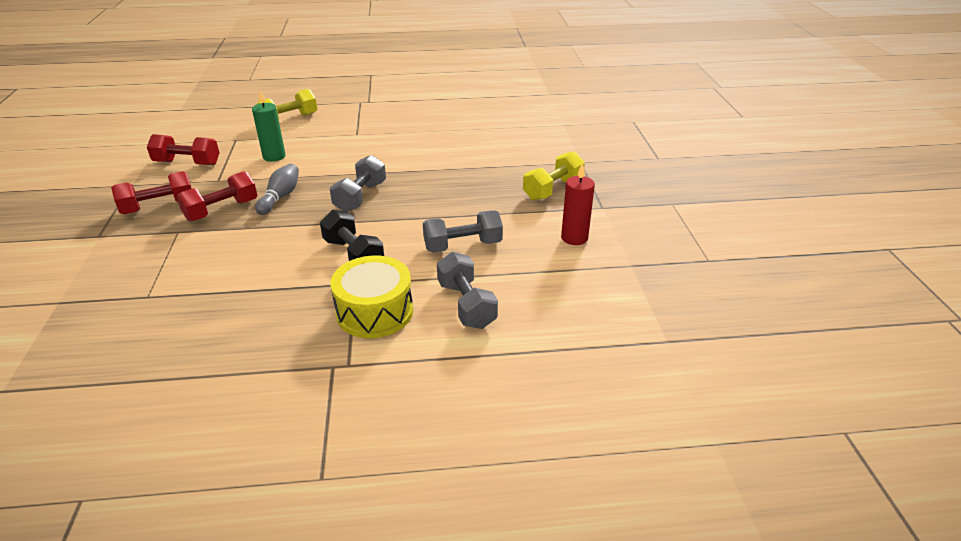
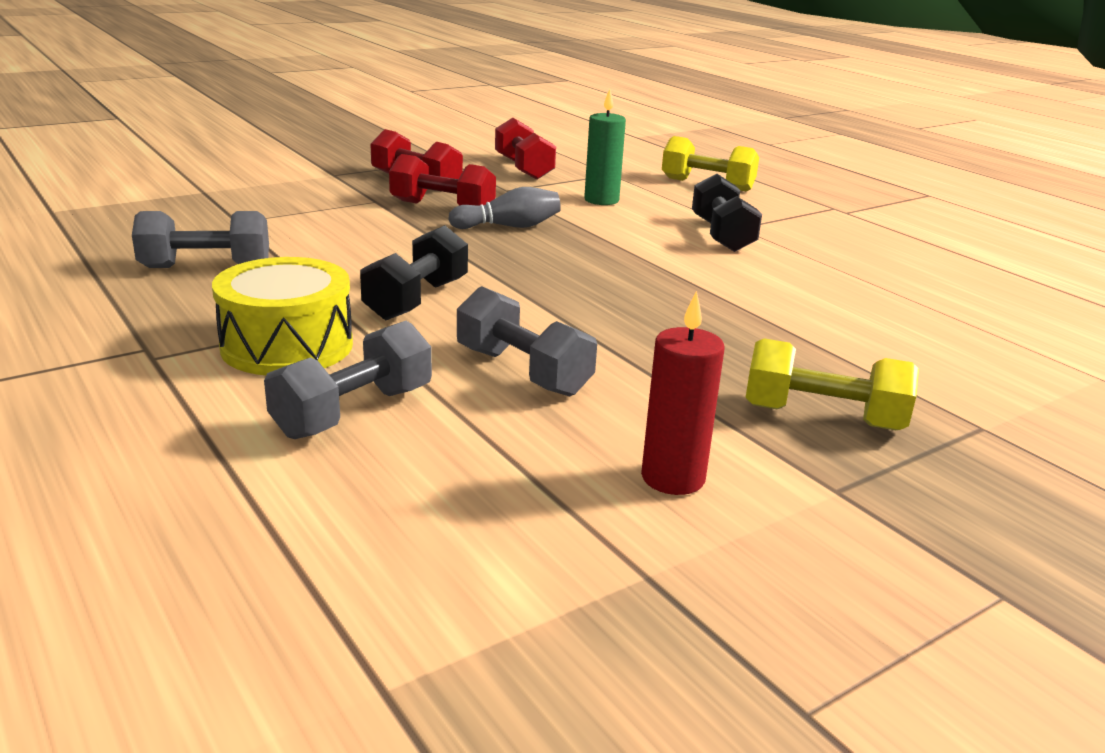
camera: 60 degrees right, 10 degrees down
grey dumbbell [330,155,386,212] -> grey dumbbell moved to [132,211,269,268]
none -> black dumbbell [692,174,762,252]

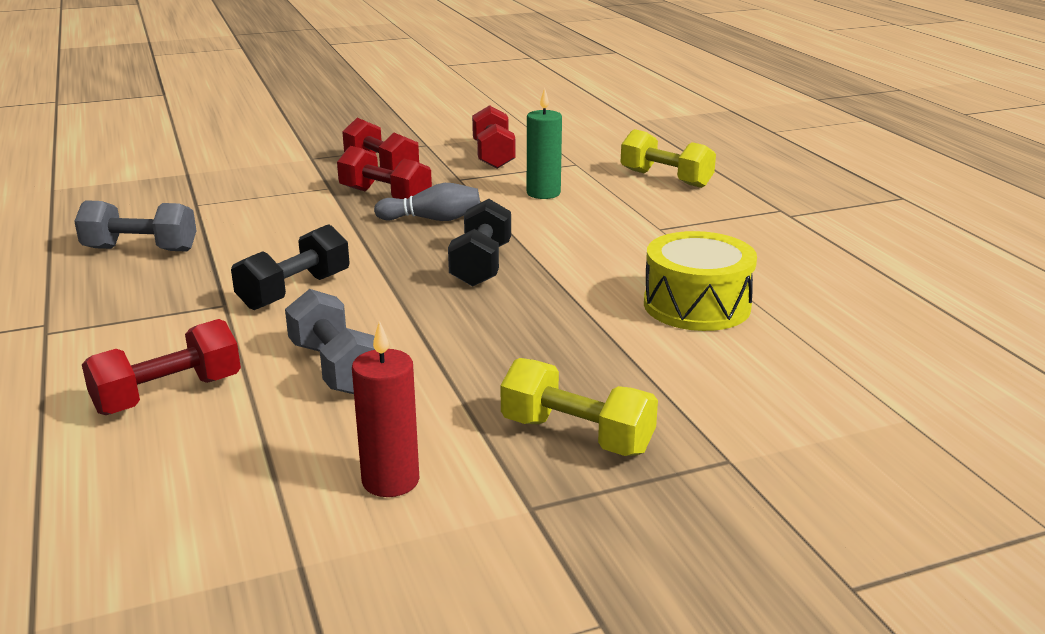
camera: 15 degrees right, 0 degrees up
yellow drum [212,257,353,375] -> yellow drum moved to [644,231,757,331]
grey dumbbell [264,321,432,439] -> red dumbbell [82,319,241,415]
black dumbbell [692,174,762,252] -> black dumbbell moved to [448,199,511,287]

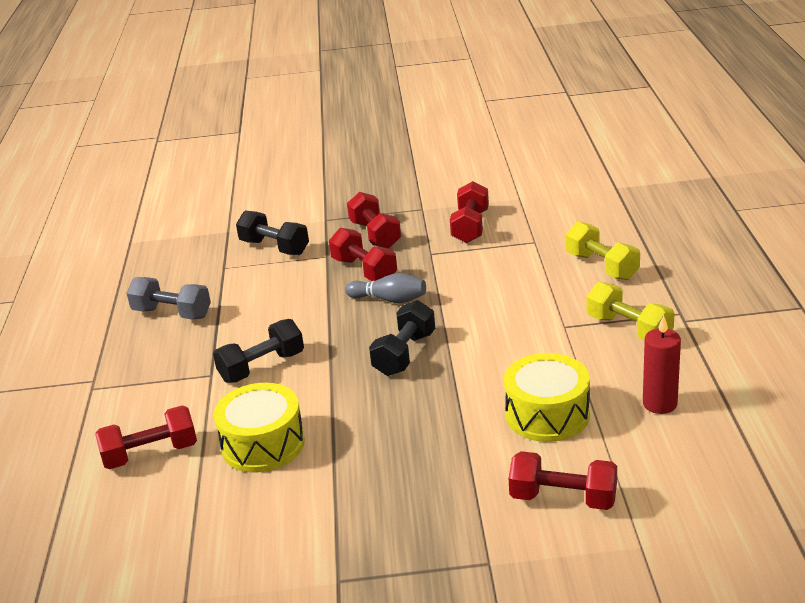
camera: 20 degrees right, 5 degrees up
grey dumbbell [285,289,375,394] -> yellow drum [214,383,305,473]
red candle [352,321,419,497] -> red candle moved to [643,315,681,414]
yellow dumbbell [500,358,658,456] -> yellow dumbbell moved to [587,282,675,340]
green candle [527,88,562,199] -> none
none -> black dumbbell [236,210,309,255]
none -> red dumbbell [509,451,617,510]

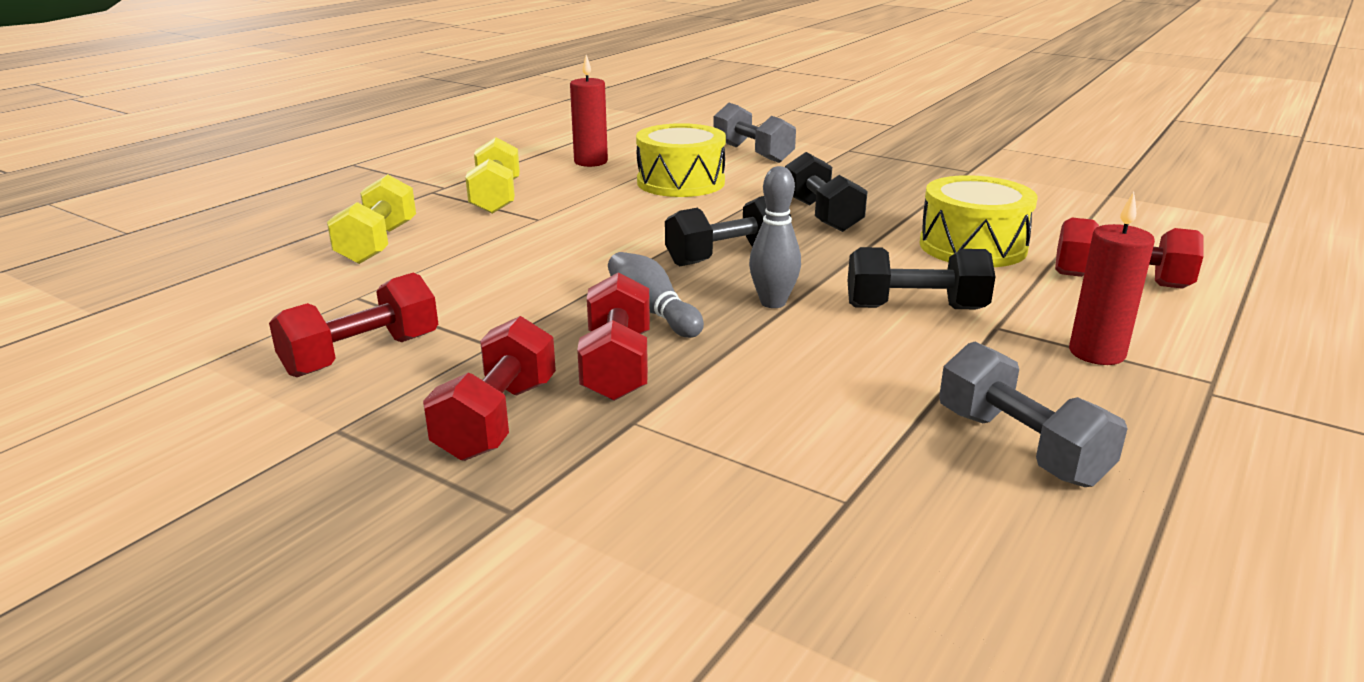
camera: 145 degrees left, 5 degrees down
black dumbbell [236,210,309,255] -> black dumbbell moved to [785,152,868,232]
red dumbbell [509,451,617,510] -> grey dumbbell [713,103,796,163]
none -> grey bowling pin [749,166,801,308]
none -> red candle [1069,192,1155,365]

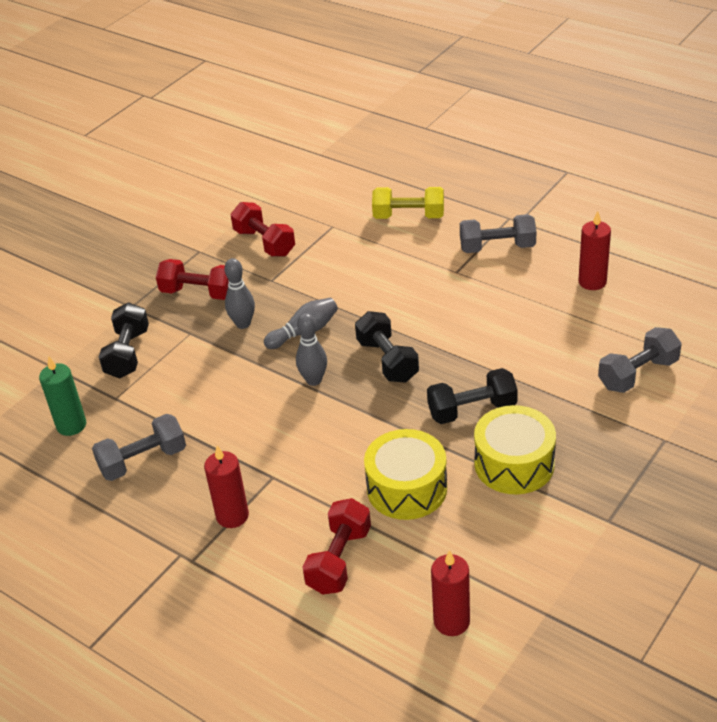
camera: 95 degrees right, 15 degrees up
yellow dumbbell [465,137,520,214] -> grey dumbbell [460,214,536,253]
red dumbbell [577,272,650,401] -> grey bowling pin [224,258,255,329]
yellow drum [636,123,726,197] -> yellow drum moved to [474,405,556,495]
black dumbbell [847,247,995,309] -> black dumbbell moved to [99,302,149,379]
none -> green candle [39,356,86,436]
none -> red candle [431,550,470,636]

